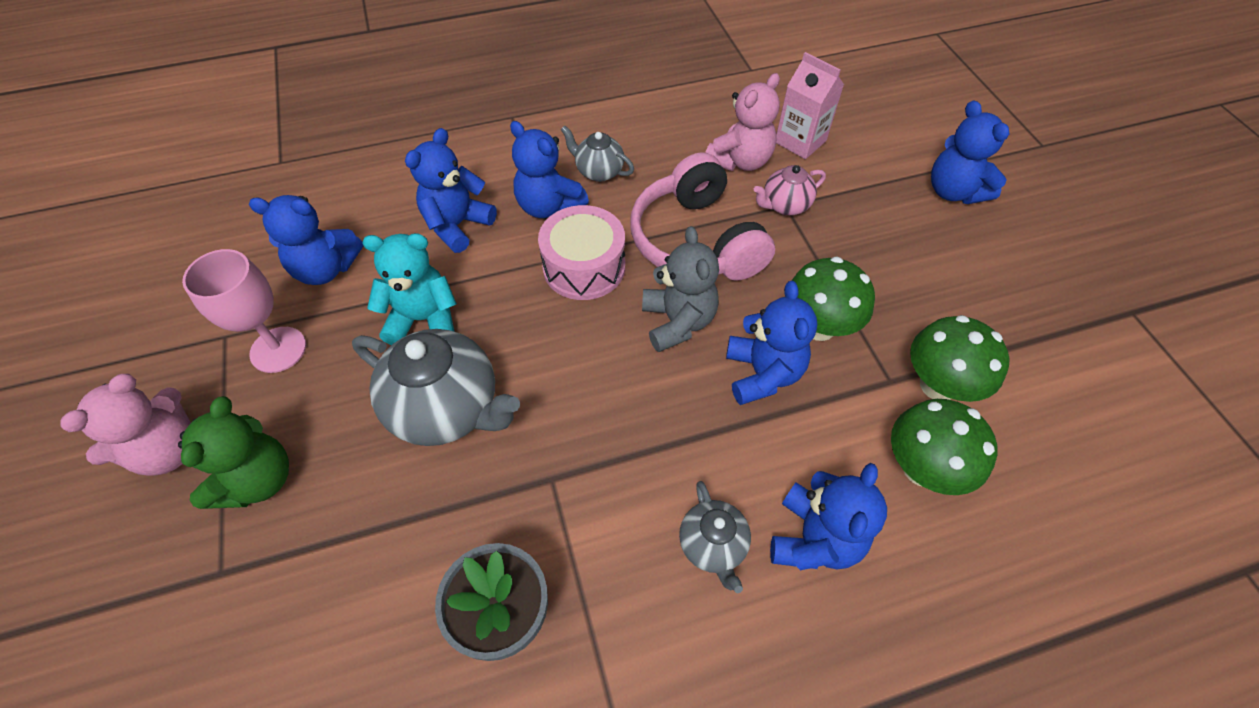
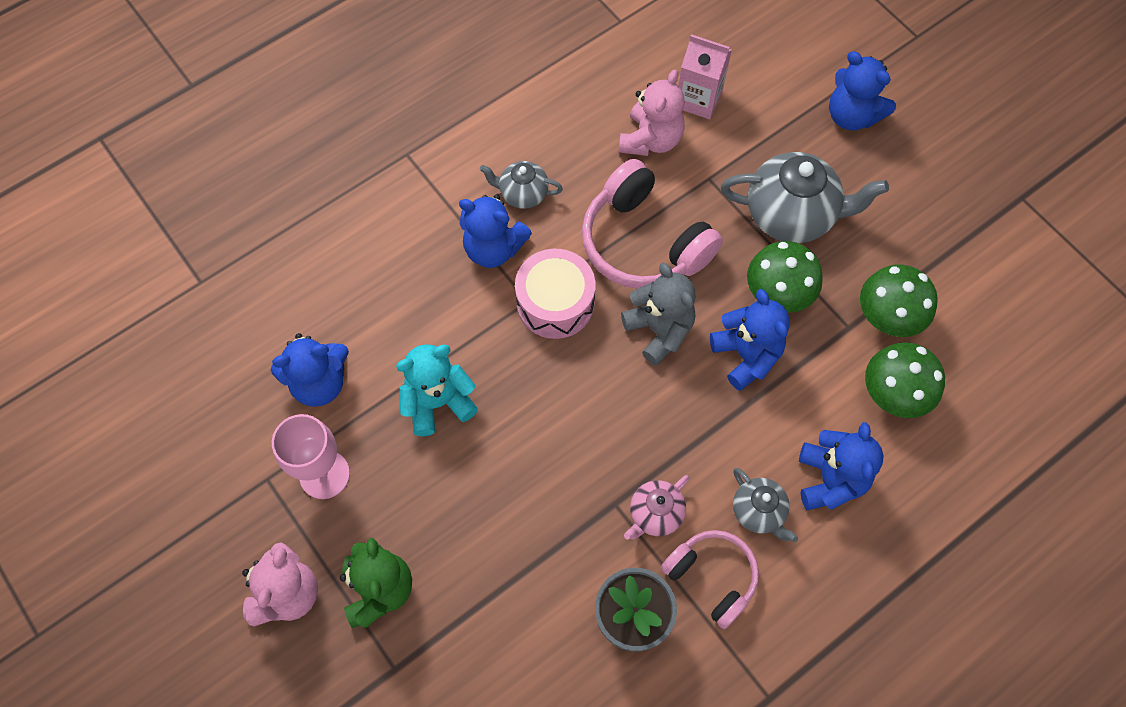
camera: 20 degrees left, 10 degrees up
grey teapot [352,329,520,446] -> grey teapot moved to [721,152,889,243]
blue teddy bear [405,128,497,253] -> none
pink teapot [754,165,826,215] -> pink teapot moved to [624,475,689,540]
none -> pink headphones [661,530,759,629]

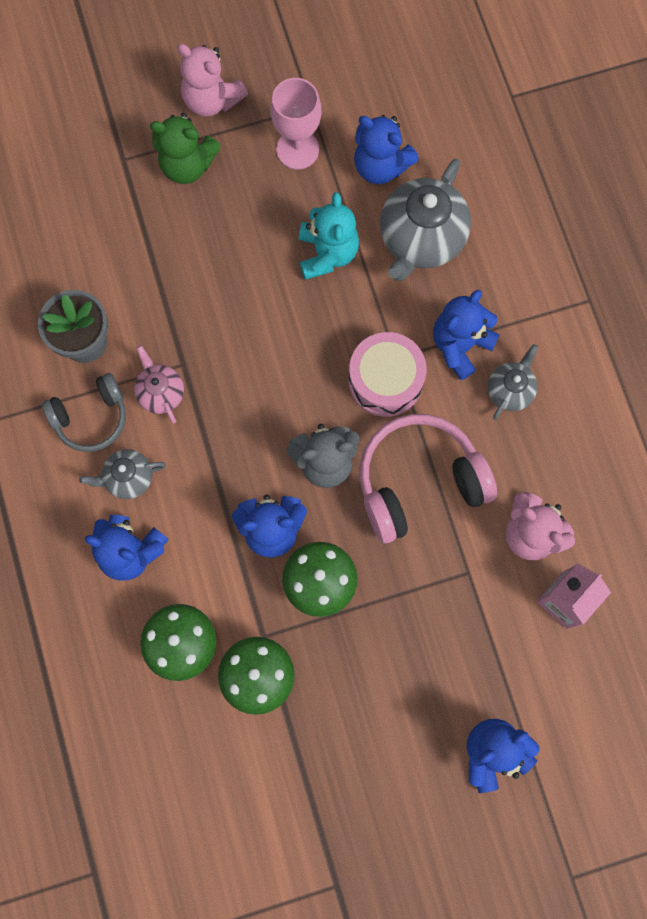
camera: 110 degrees right, 10 degrees up
blue teddy bear [271,333,349,407] -> blue teddy bear turned 60 degrees counterclockwise [354,115,419,184]
pink headphones [661,530,759,629] -> grey headphones [42,373,126,452]
grey teapot [721,152,889,243] -> grey teapot moved to [380,159,471,281]

